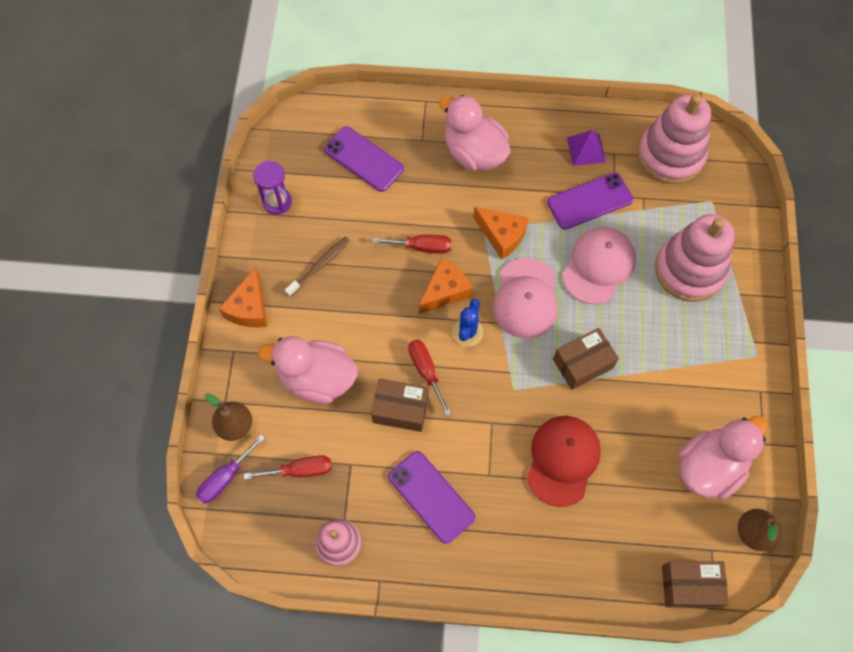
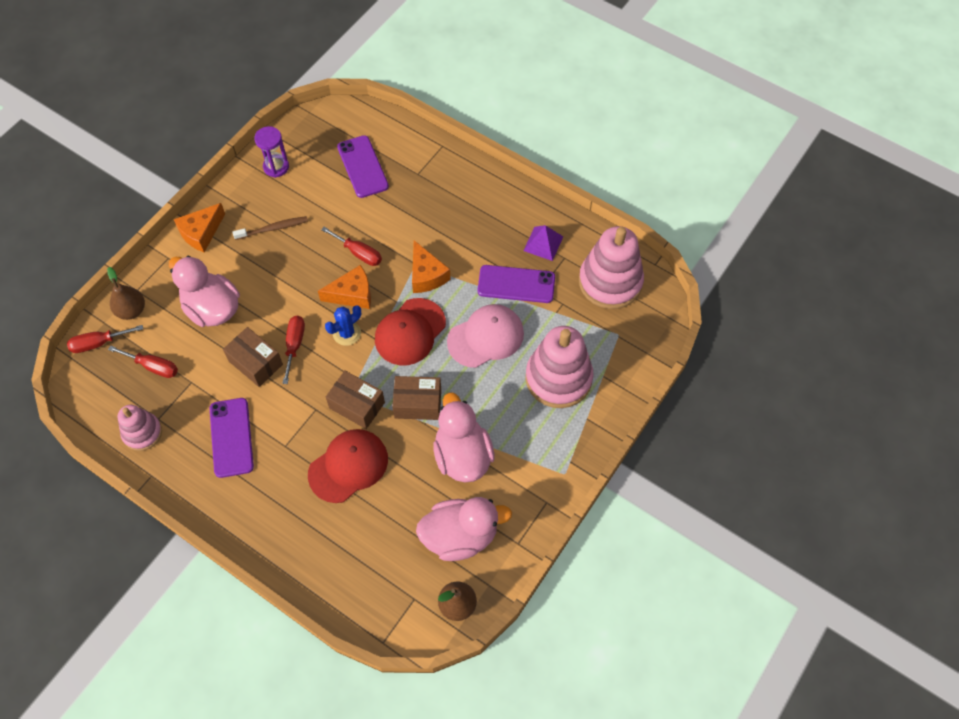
camera: 30 degrees right, 5 degrees down
purple screwdriver [196,434,265,504] -> red screwdriver [67,325,143,353]
pink duck [439,95,510,171] -> pink duck moved to [433,392,495,482]
pink cap [493,258,558,339] -> red cap [375,298,446,365]
brown box [662,561,729,608] -> brown box moved to [326,371,385,429]

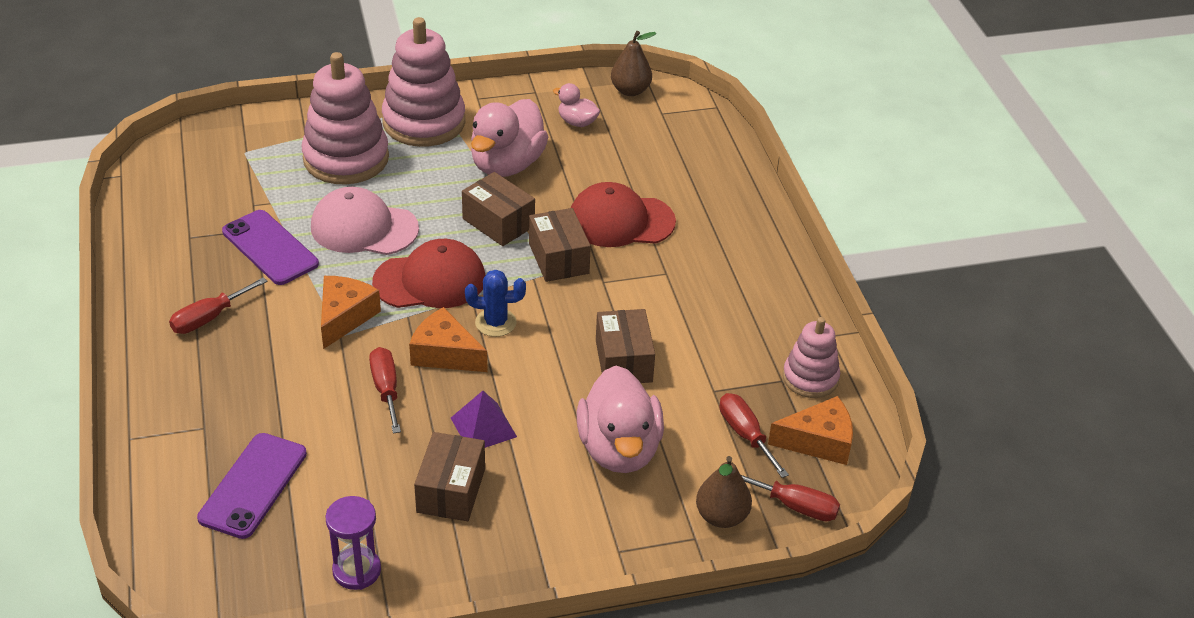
camera: 140 degrees left, 20 degrees down
orange cheese [174,203,225,252] -> orange cheese moved to [768,396,853,465]
purple phone [209,398,254,478] -> none
brown toothbrush [232,216,308,240] -> brown box [414,432,485,521]
red screwdriver [282,316,305,384] -> red screwdriver moved to [169,277,268,334]
pink duck [416,497,512,561] -> pink duck [553,83,600,127], size x0.50
purple pyramid [523,225,563,261] -> purple pyramid moved to [451,391,517,448]
pink stacking toy [579,226,644,309] -> pink stacking toy moved to [382,17,465,147]

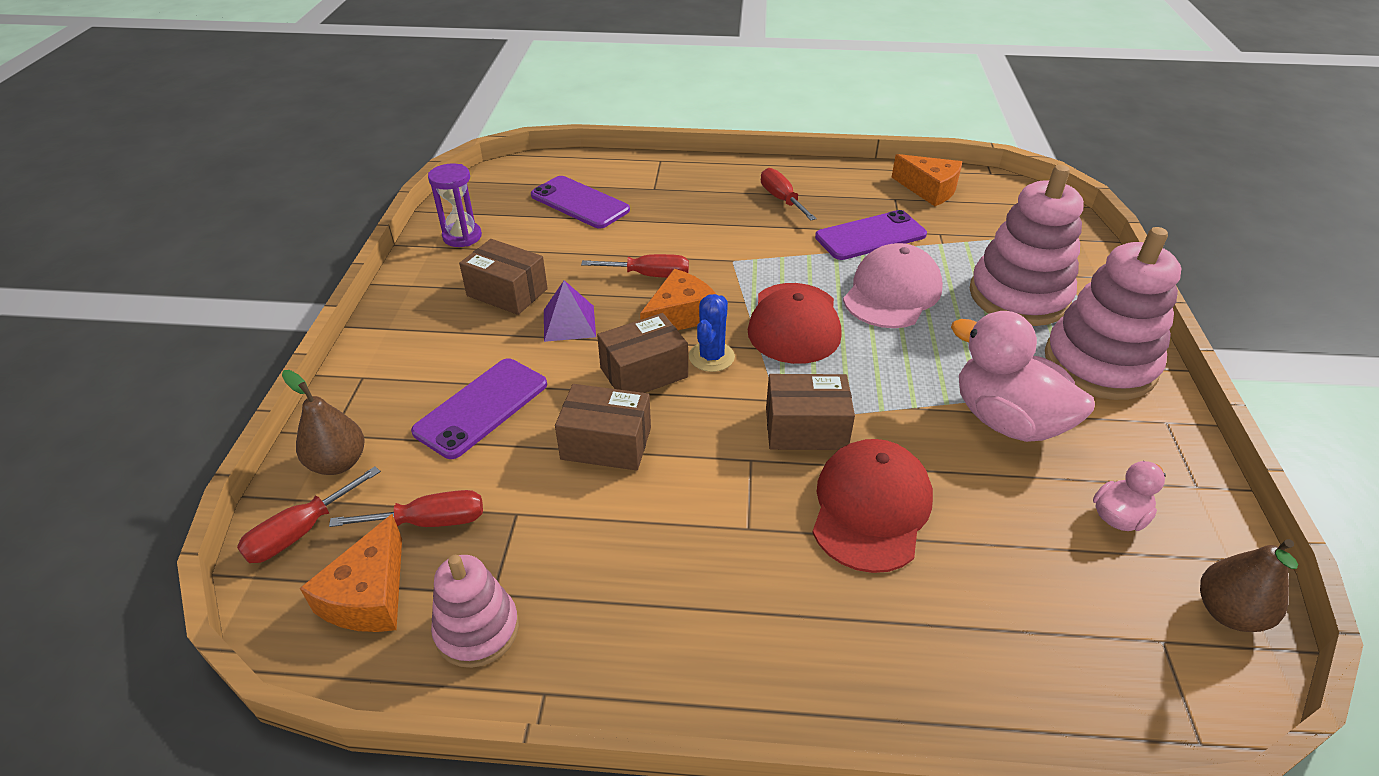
camera: 110 degrees right, 0 degrees up
orange cheese [321,276,381,349] -> orange cheese moved to [892,154,962,206]
brown box [462,172,535,246] -> brown box moved to [597,313,688,393]
pink duck [577,366,664,473] -> purple phone [411,358,547,459]

